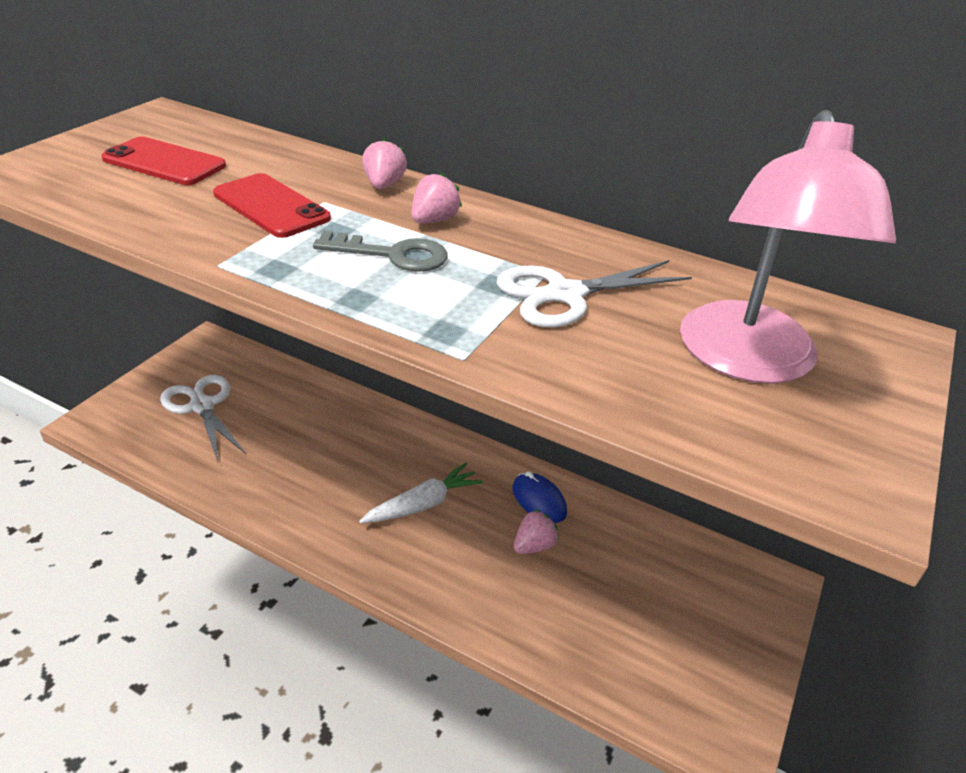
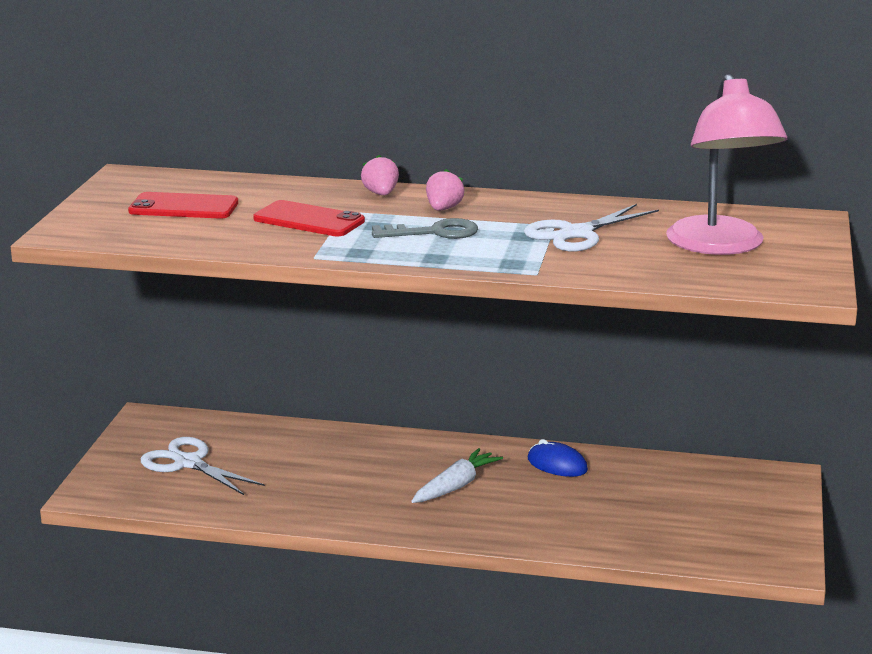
camera: 15 degrees left, 15 degrees down
pink strawberry [514,509,559,554] -> none

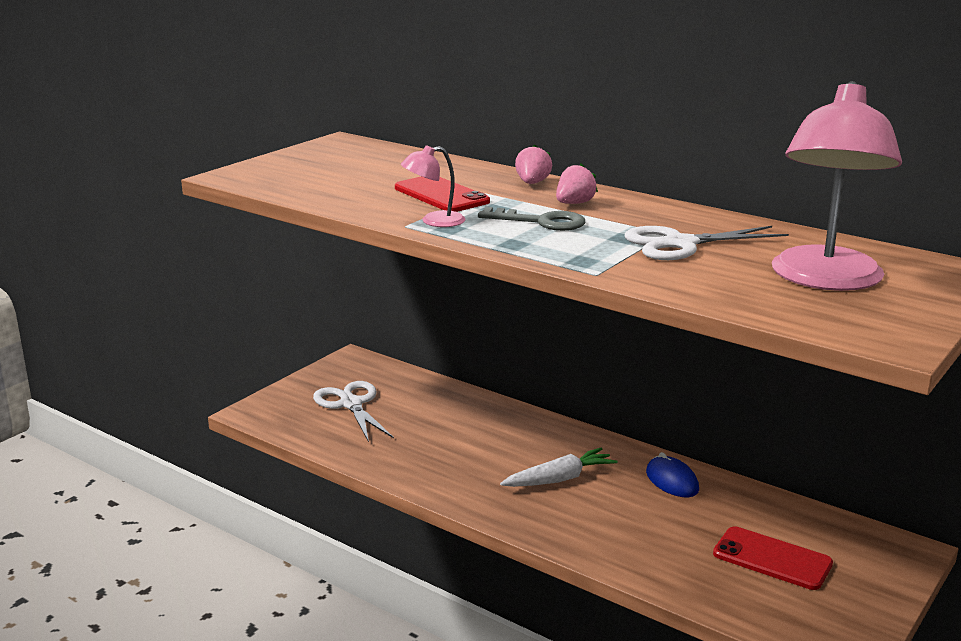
camera: 25 degrees right, 0 degrees up
red phone [128,192,238,219] -> red phone moved to [713,526,833,590]
none -> pink lamp [401,145,466,227]

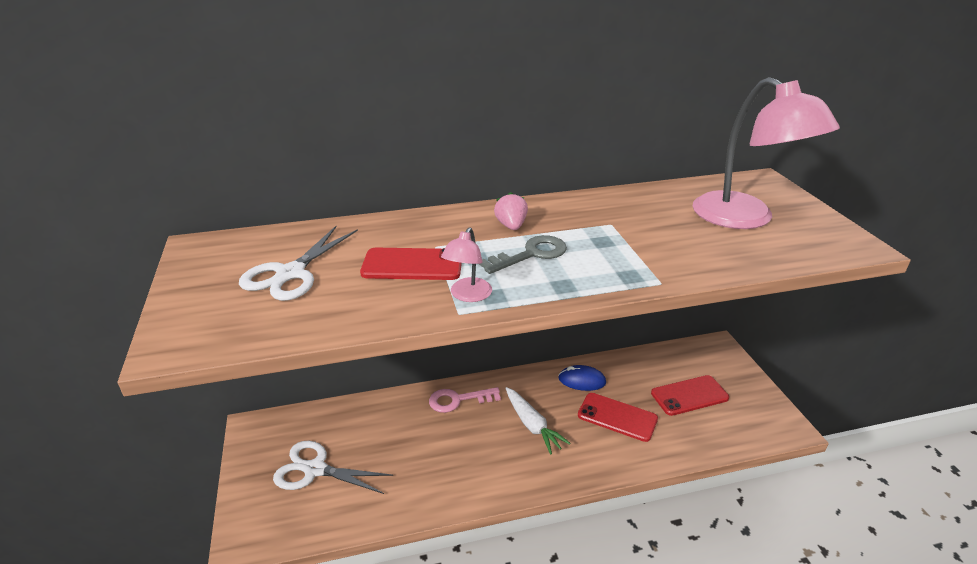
camera: 50 degrees left, 10 degrees up
white carrot [500,448,618,487] -> white carrot turned 135 degrees clockwise [505,387,571,455]
pink strawberry [515,144,552,184] -> none
white scissors [625,226,789,260] -> white scissors moved to [239,226,358,301]
none -> pink key [429,387,501,413]
none -> red phone [578,393,658,442]

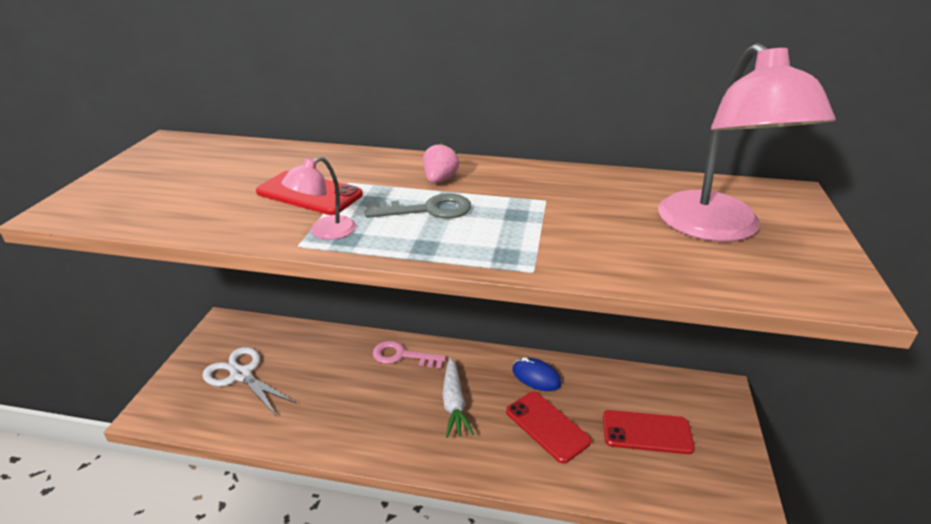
camera: 25 degrees right, 0 degrees up
white scissors [239,226,358,301] -> none

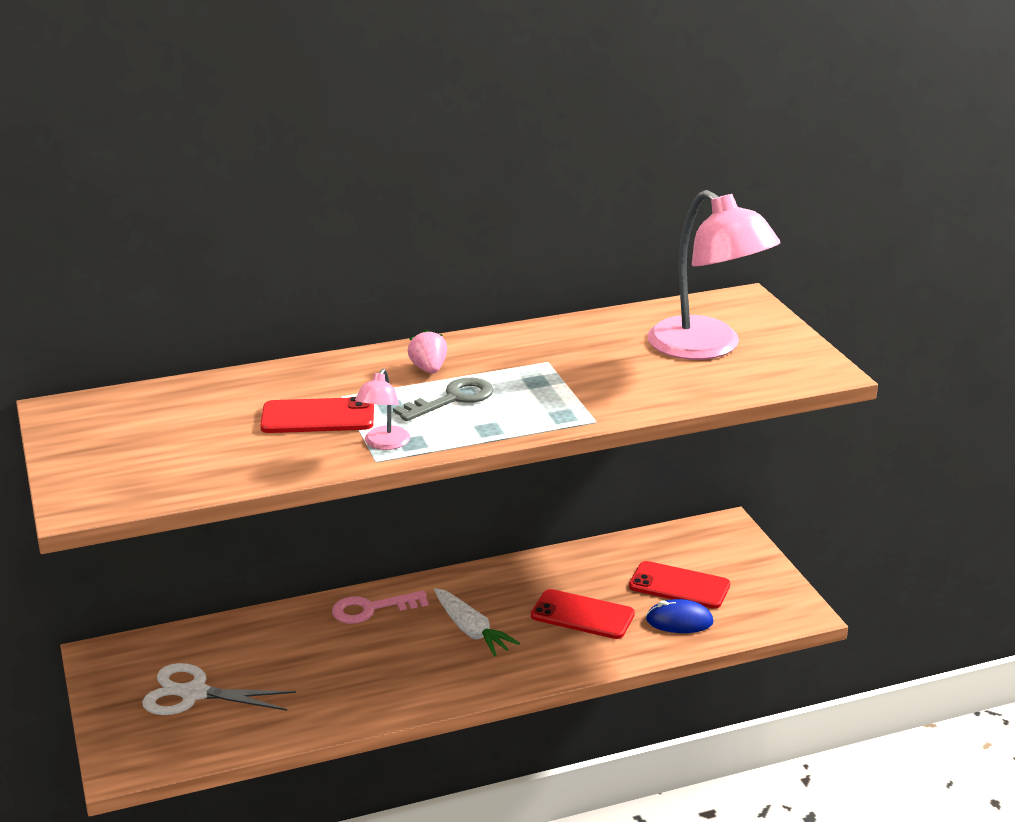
camera: 30 degrees left, 5 degrees down
blue mouse [512,357,561,391] -> blue mouse moved to [646,599,714,633]
red phone [603,410,695,454] -> red phone turned 45 degrees clockwise [629,561,730,609]

